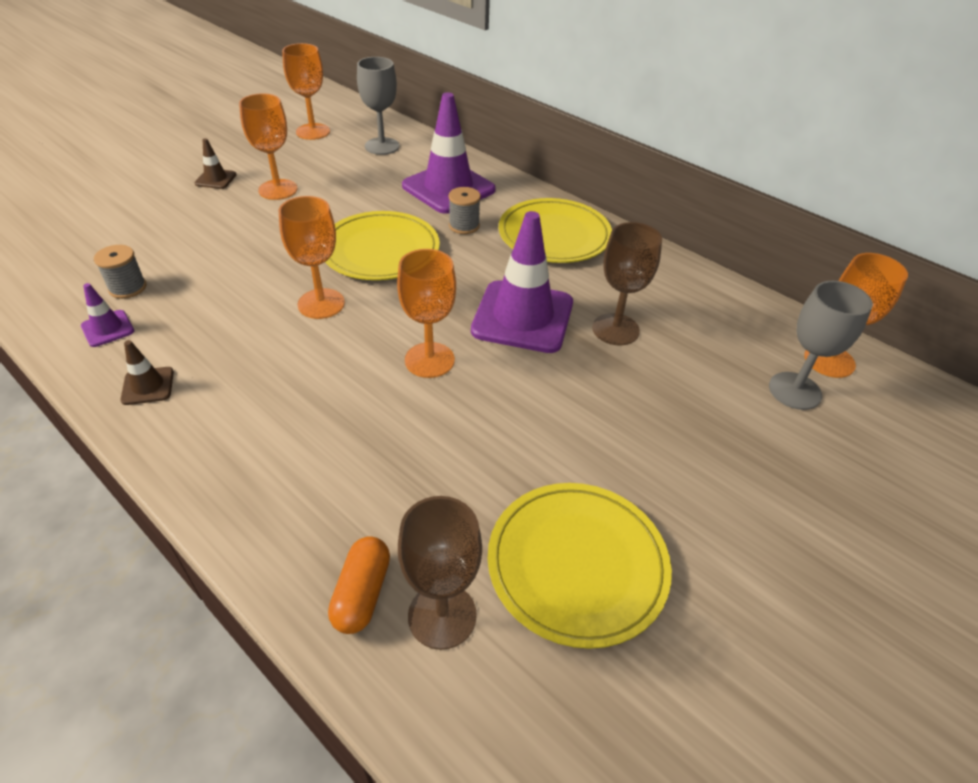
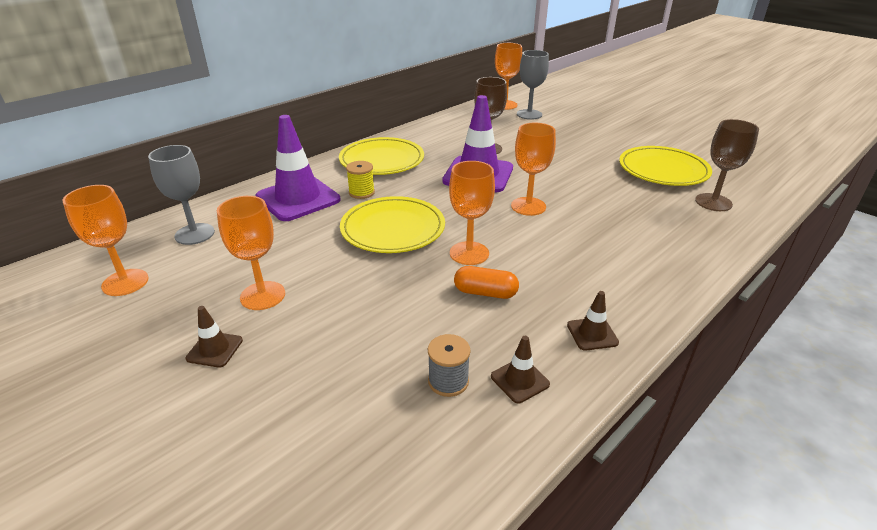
camera: 85 degrees left, 10 degrees down
purple traffic cone [81,283,134,347] -> brown traffic cone [491,336,550,403]
orange capsule [328,536,390,634] -> orange capsule moved to [454,266,519,299]
grey spool [448,187,481,234] -> yellow spool [346,161,375,199]

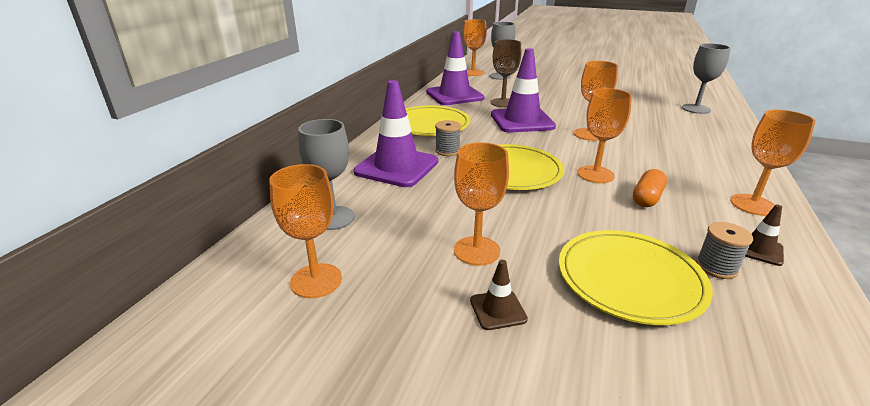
camera: 25 degrees left, 5 degrees down
yellow spool [346,161,375,199] -> grey spool [435,120,461,156]
orange capsule [454,266,519,299] -> orange capsule turned 45 degrees counterclockwise [633,169,667,207]
brown traffic cone [567,291,619,351] -> orange goblet [730,110,816,216]
yellow plate [619,146,712,186] -> yellow plate moved to [559,230,713,325]
brown goblet [695,119,759,211] -> grey goblet [682,43,731,114]
none -> purple traffic cone [426,31,484,105]

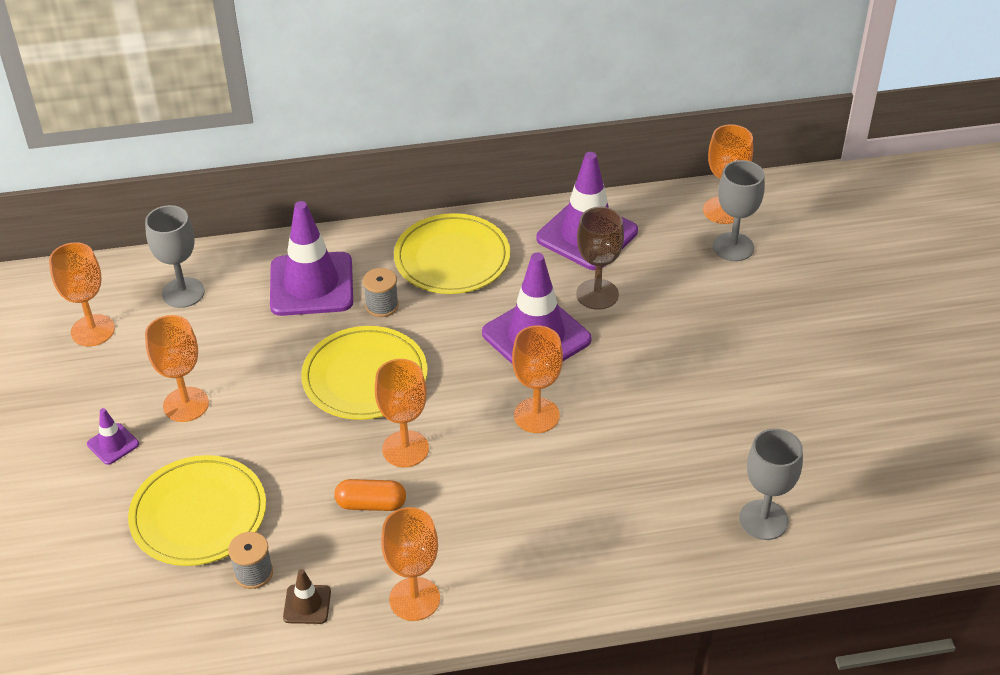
camera: 60 degrees right, 15 degrees up
brown traffic cone [470,260,528,330] -> purple traffic cone [87,408,139,465]

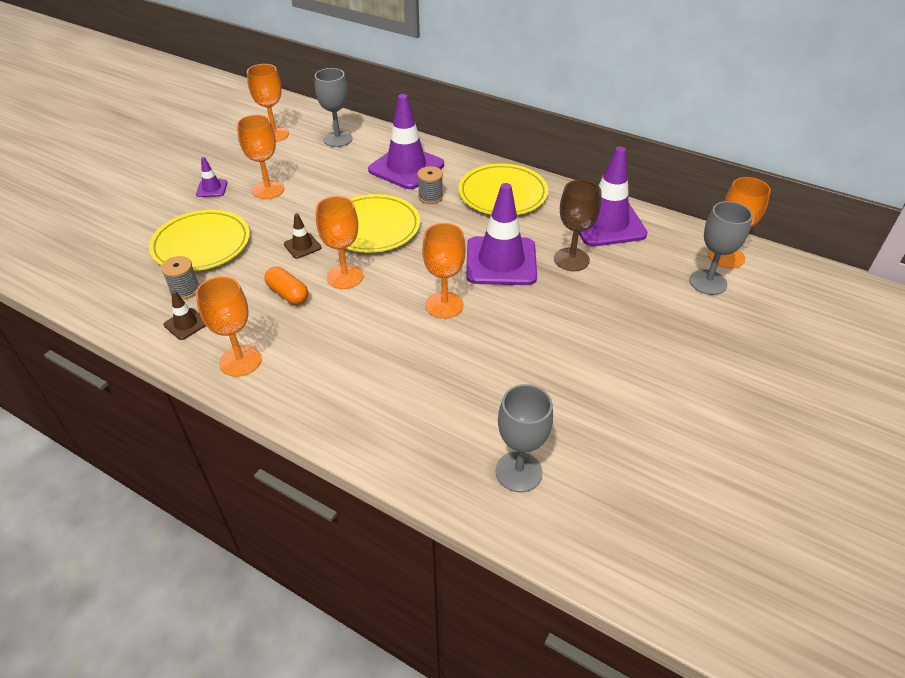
camera: 40 degrees right, 0 degrees up
none -> brown traffic cone [284,213,322,259]

